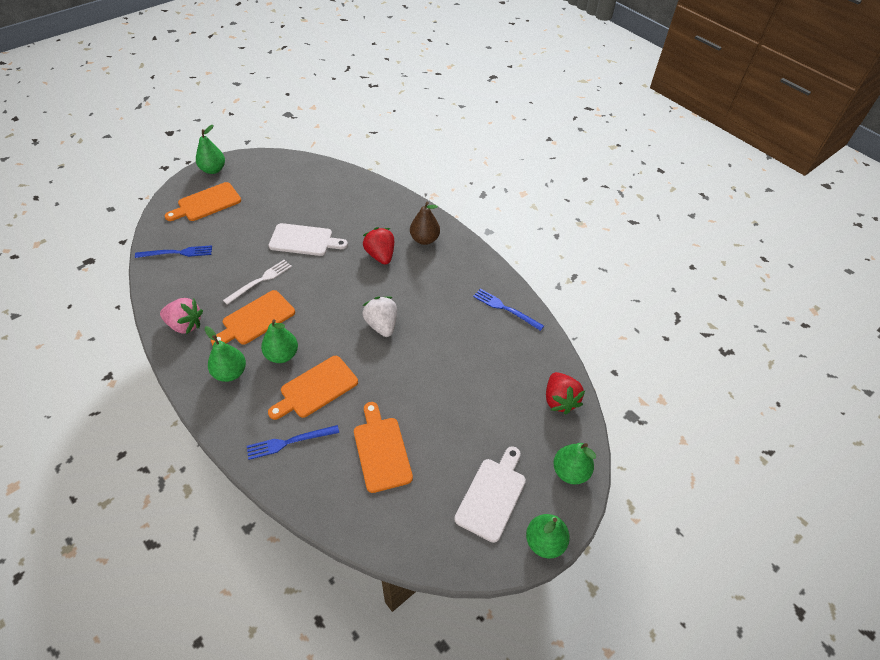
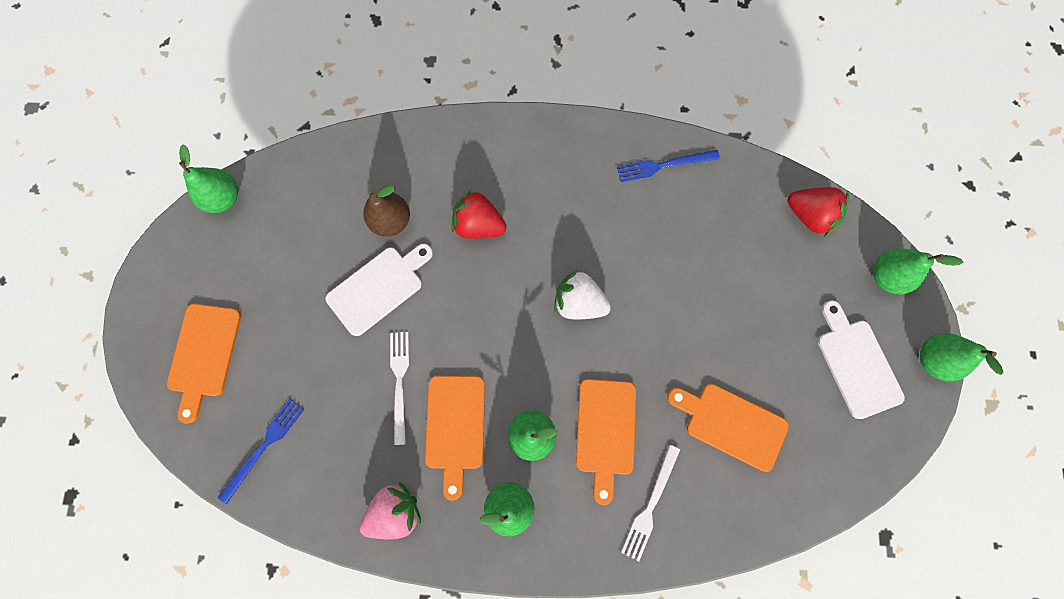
camera: 45 degrees left, 25 degrees up
green pear [196,125,225,174] -> green pear moved to [179,144,238,213]
blue fork [247,425,339,460] -> white fork [621,445,680,561]
brown pear [410,201,440,245] -> brown pear moved to [363,185,410,237]

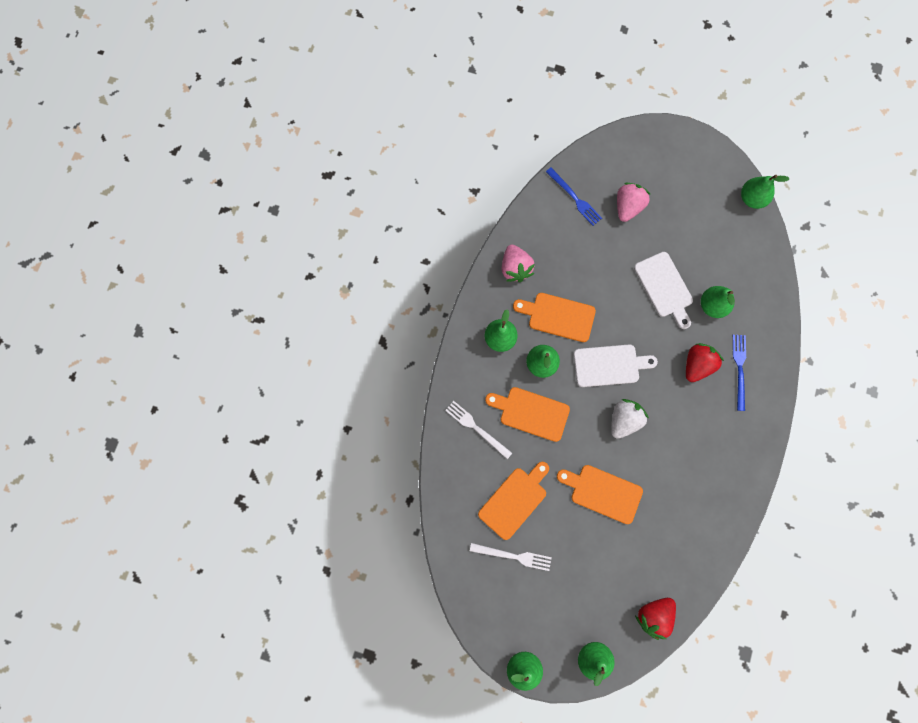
camera: 105 degrees right, 0 degrees up
orange cutting board [167,304,241,423] -> orange cutting board moved to [557,465,643,524]
brown pear [363,185,410,237] -> green pear [701,286,735,318]
white fork [390,332,409,445] -> white fork moved to [470,543,552,571]
blue fork [617,150,720,182] -> blue fork moved to [733,335,746,411]
white cutting board [818,300,905,419] -> white cutting board moved to [574,344,658,387]
none -> pink strawberry [617,183,651,222]

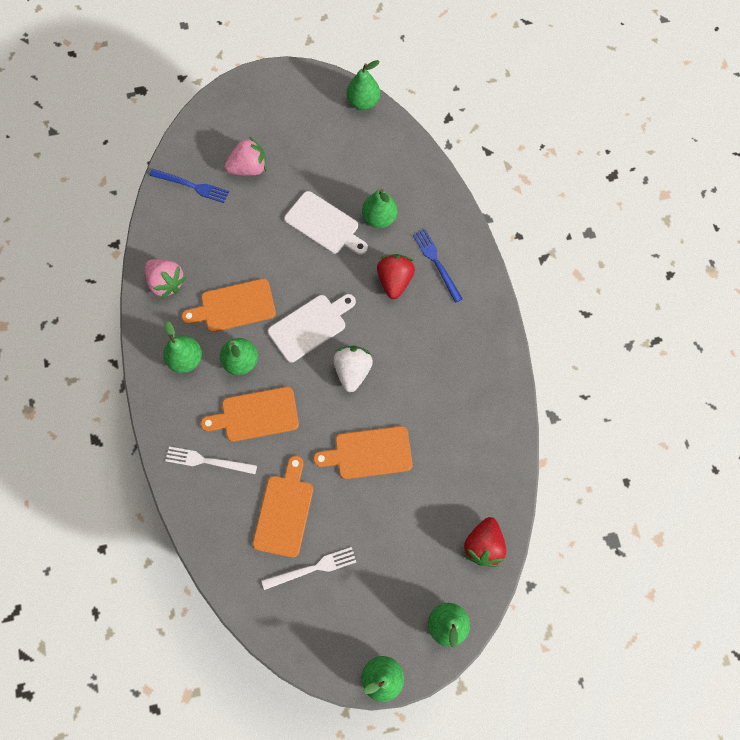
camera: 30 degrees left, 5 degrees down
pink strawberry [617,183,651,222] -> pink strawberry turned 75 degrees clockwise [225,137,267,176]

